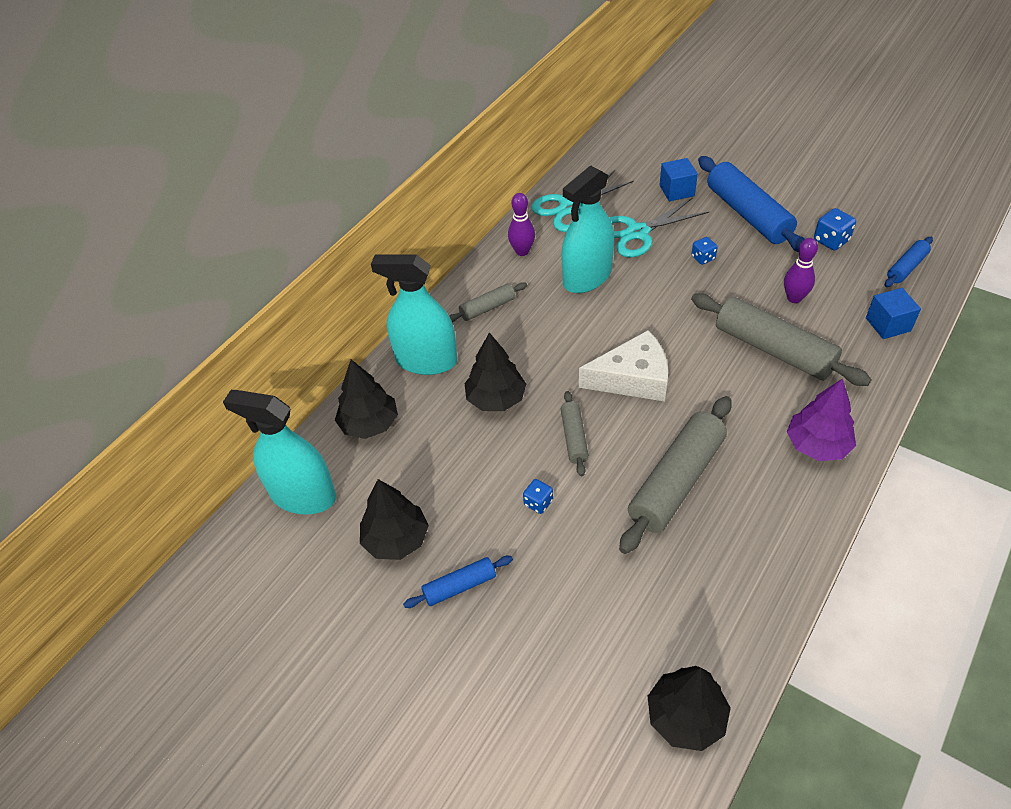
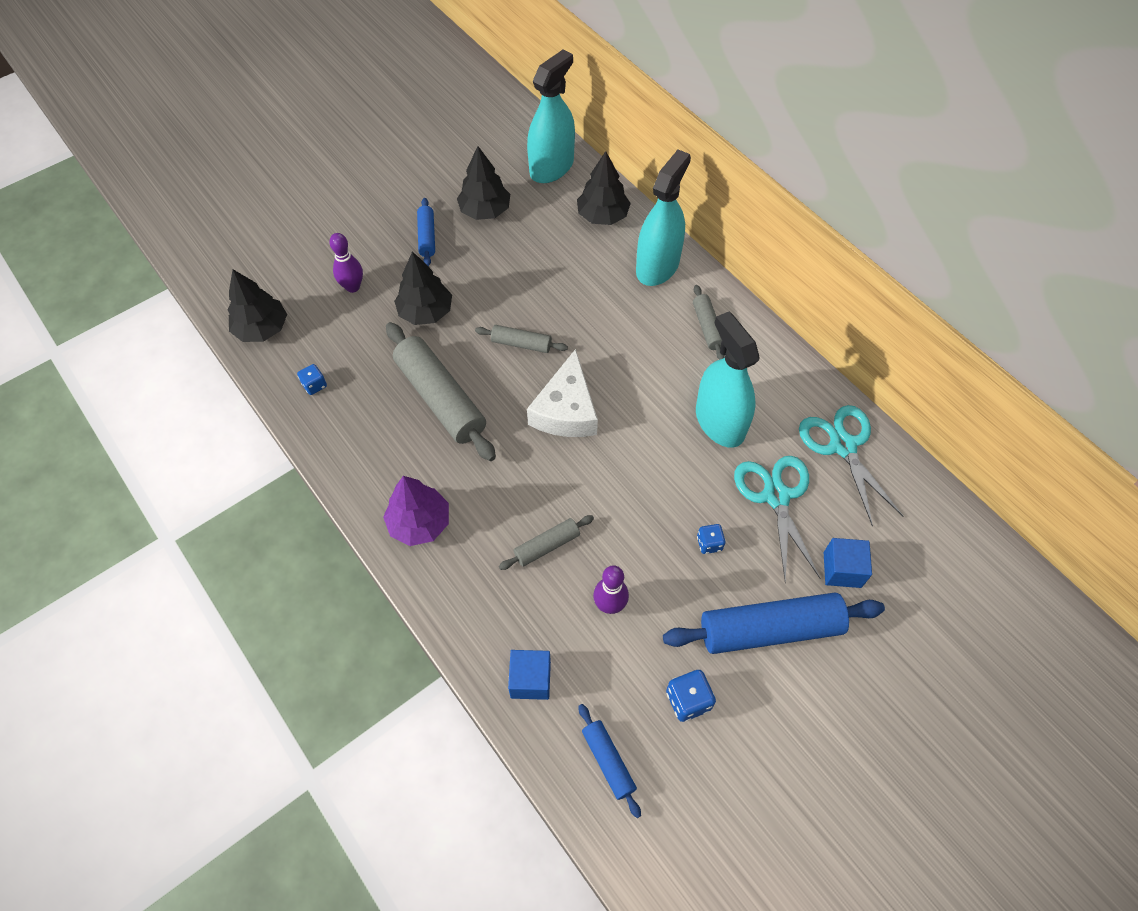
camera: 105 degrees right, 10 degrees up
black tree [465,333,526,411] -> black tree moved to [394,251,452,325]
purple bowling pin [508,193,535,256] -> purple bowling pin moved to [329,233,363,293]
blue dice [523,479,553,514] -> blue dice moved to [297,364,327,395]
grey rolling pin [691,293,872,386] -> grey rolling pin [499,515,594,570], size x0.51

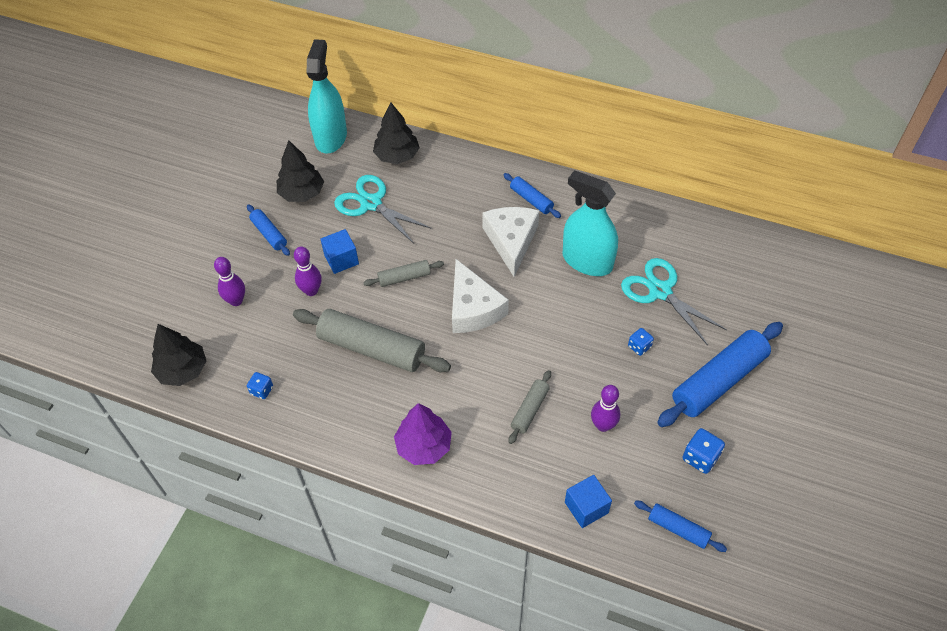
camera: 30 degrees left, 5 degrees down
black tree [394,251,452,325] -> purple bowling pin [294,247,322,296]
turquoise spray bottle [636,149,691,286] -> none
grey rolling pin [693,285,725,360] -> blue rolling pin [504,173,561,218]
turquoise scissors [799,405,903,527] -> turquoise scissors moved to [334,175,432,244]
blue cube [824,538,872,588] -> blue cube moved to [320,229,359,274]
none -> white cheese [482,207,539,277]

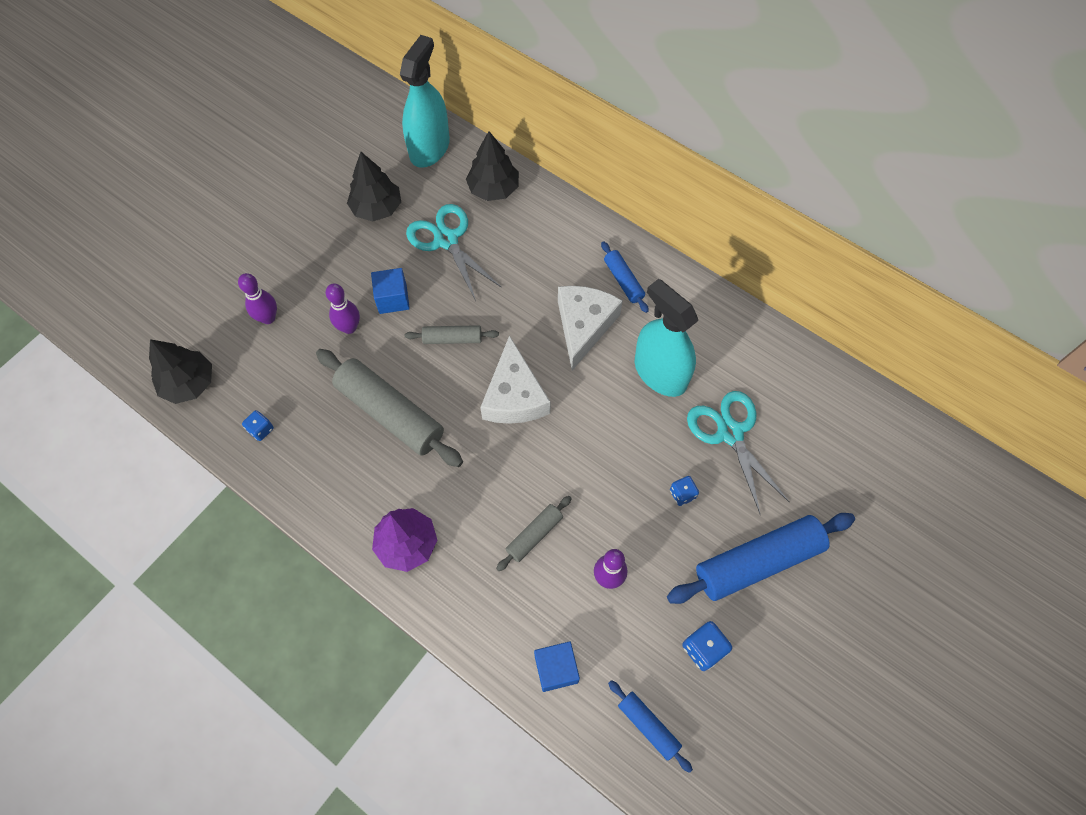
camera: 15 degrees right, 10 degrees up
blue rolling pin [247,204,290,256] -> none

